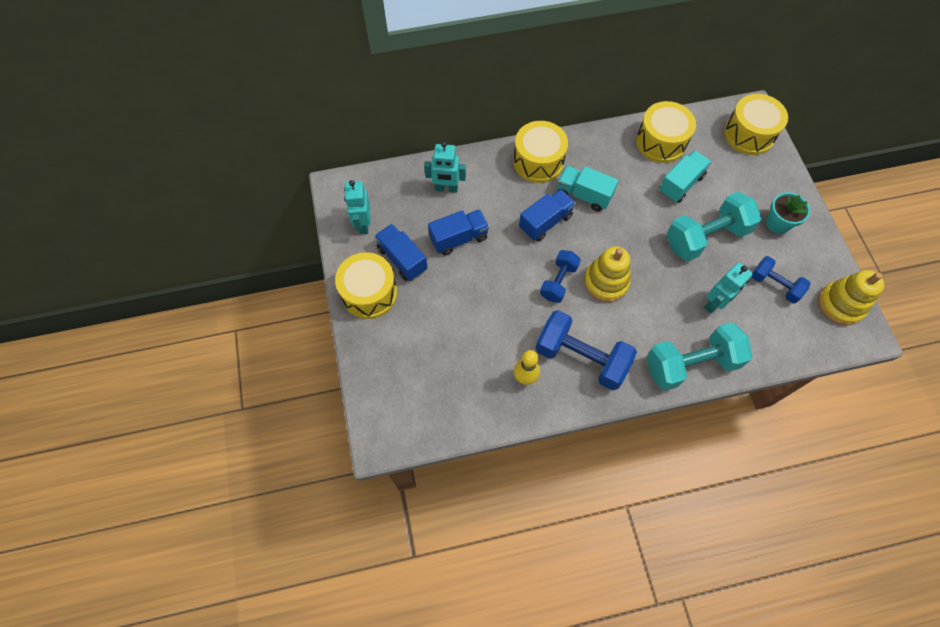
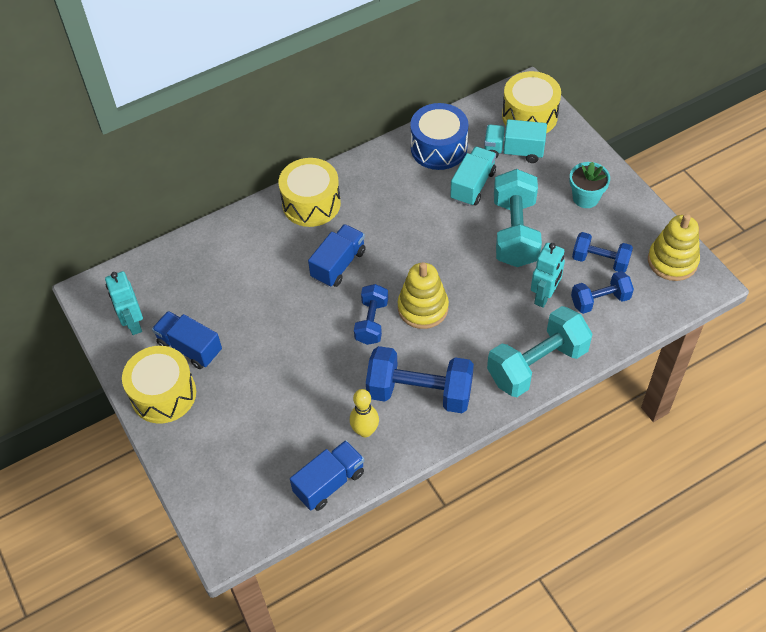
camera: 15 degrees left, 10 degrees down
turquoise robot [424,141,466,193] -> none
blue truck [428,209,489,256] -> blue truck moved to [290,440,364,511]
turquoise truck [557,165,619,212] -> turquoise truck moved to [484,119,547,163]
yellow drum [636,101,696,163] -> blue drum [410,103,468,170]
turquoise dumbbell [667,192,761,261] -> turquoise dumbbell turned 45 degrees counterclockwise [494,169,542,267]
none -> blue dumbbell [571,271,634,314]

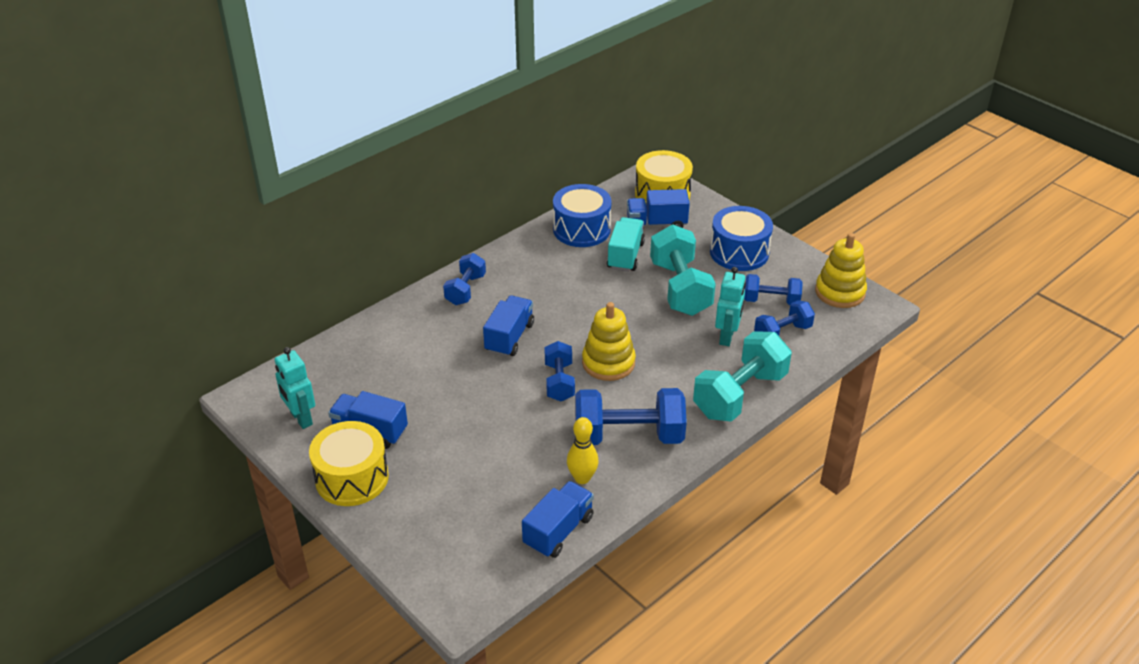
camera: 15 degrees left, 15 degrees down
yellow drum [279,158,341,227] -> blue dumbbell [443,253,486,305]
turquoise truck [484,119,547,163] -> blue truck [627,189,690,228]
turquoise flower pot [570,162,610,208] -> blue drum [710,206,773,271]

